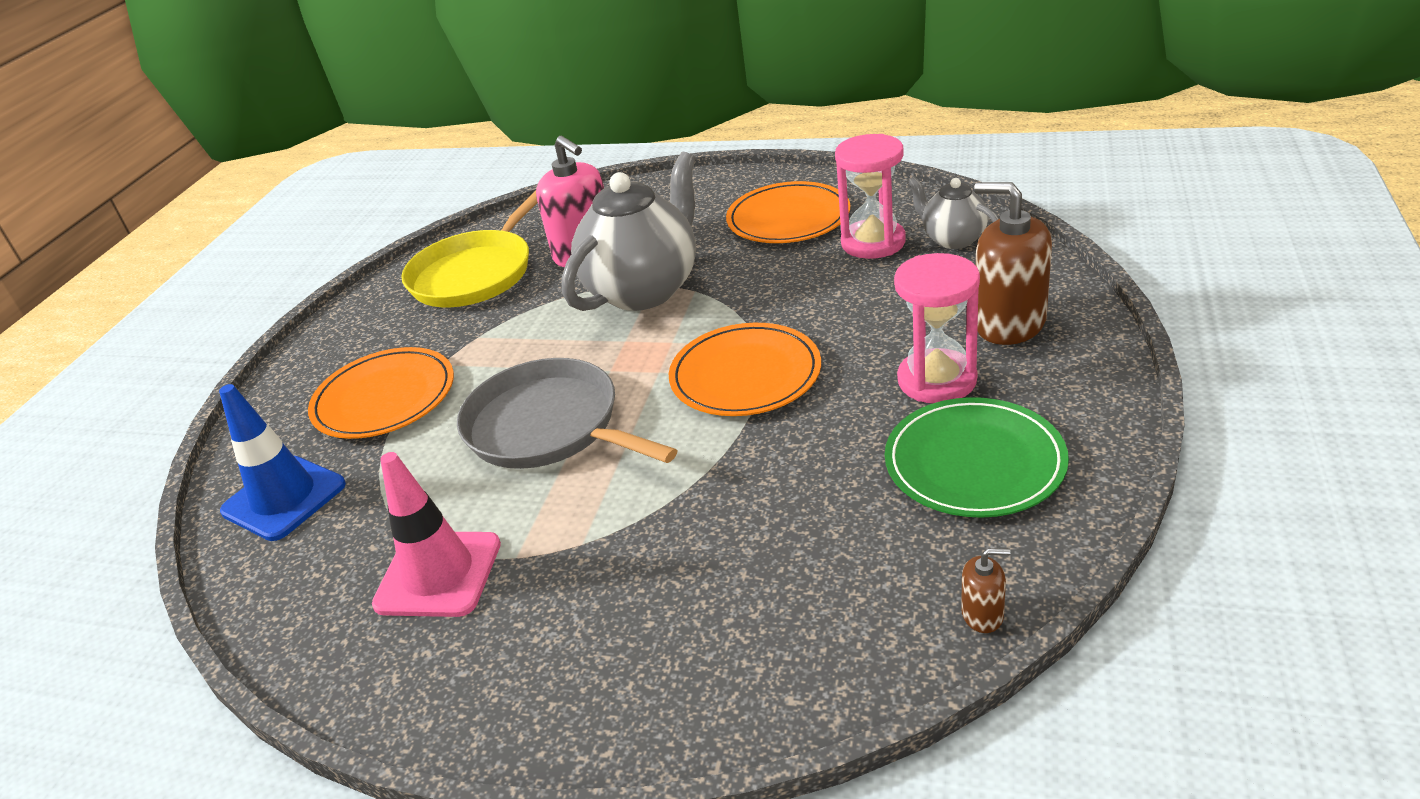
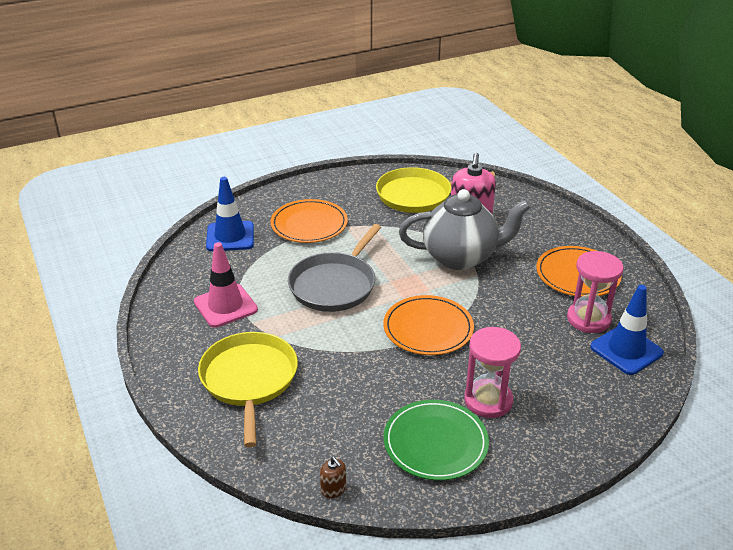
camera: 45 degrees right, 0 degrees up
grey pan [457,358,678,469] -> grey pan turned 150 degrees counterclockwise [288,224,381,312]
grey teapot [908,177,999,249] -> blue traffic cone [590,285,664,375]
brown soap dispenser [974,182,1052,345] -> none
none -> yellow pan [198,332,298,447]

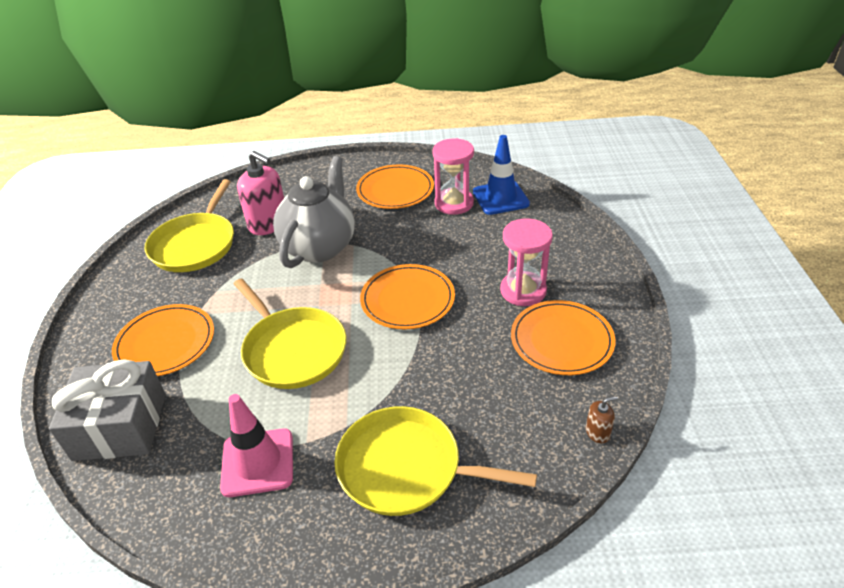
camera: 65 degrees left, 5 degrees up
blue traffic cone [206,177,254,251] -> grey gift [49,359,165,461]
grey pan [288,224,381,312] -> yellow pan [234,278,347,389]
green plate [384,400,489,481] -> orange plate [511,300,616,375]

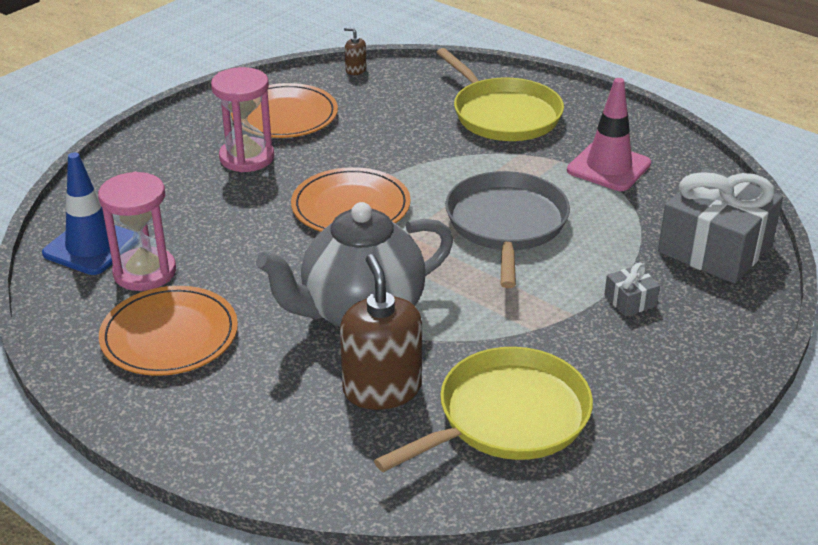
camera: 140 degrees left, 5 degrees down
orange plate [112,304,214,376] -> grey gift [604,263,660,316]
yellow pan [234,278,347,389] -> grey pan [445,171,570,288]
pink soap dispenser [237,151,284,235] -> brown soap dispenser [340,254,422,410]

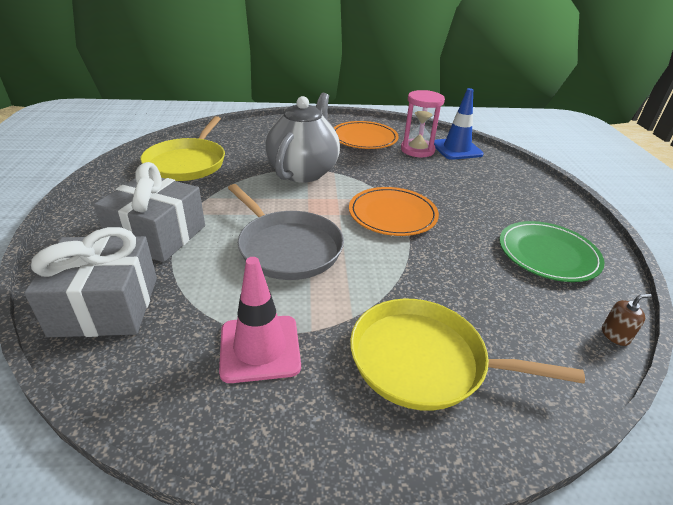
camera: 135 degrees right, 0 degrees up
pink hourglass [211,67,274,172] -> none
orange plate [231,83,338,138] -> green plate [499,221,605,282]
brown soap dispenser [340,254,422,410] -> none
grey gift [604,263,660,316] -> grey gift [94,162,205,262], size x2.36

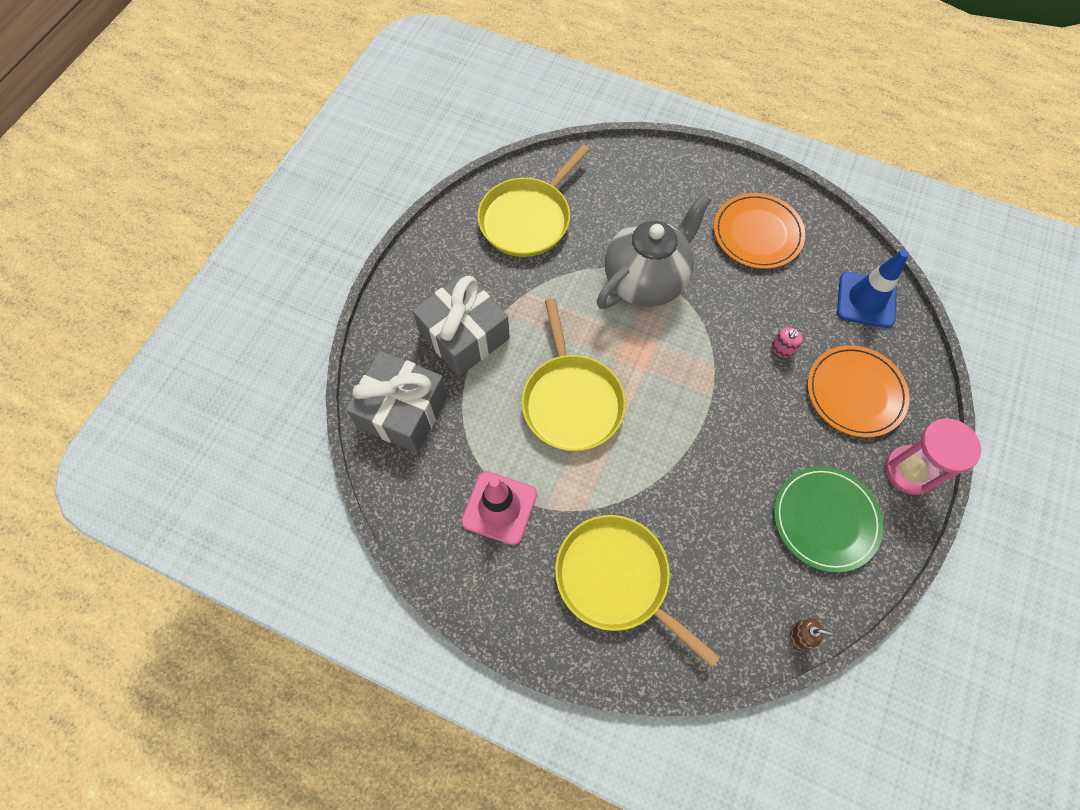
camera: 30 degrees right, 30 degrees up
grey pan [228,184,344,280] -> yellow pan [522,298,626,451]
orange plate [349,187,439,236] -> orange plate moved to [807,345,910,437]
pink hourglass [401,90,445,157] -> pink hourglass moved to [885,418,981,495]
none -> pink soap dispenser [772,327,803,358]

